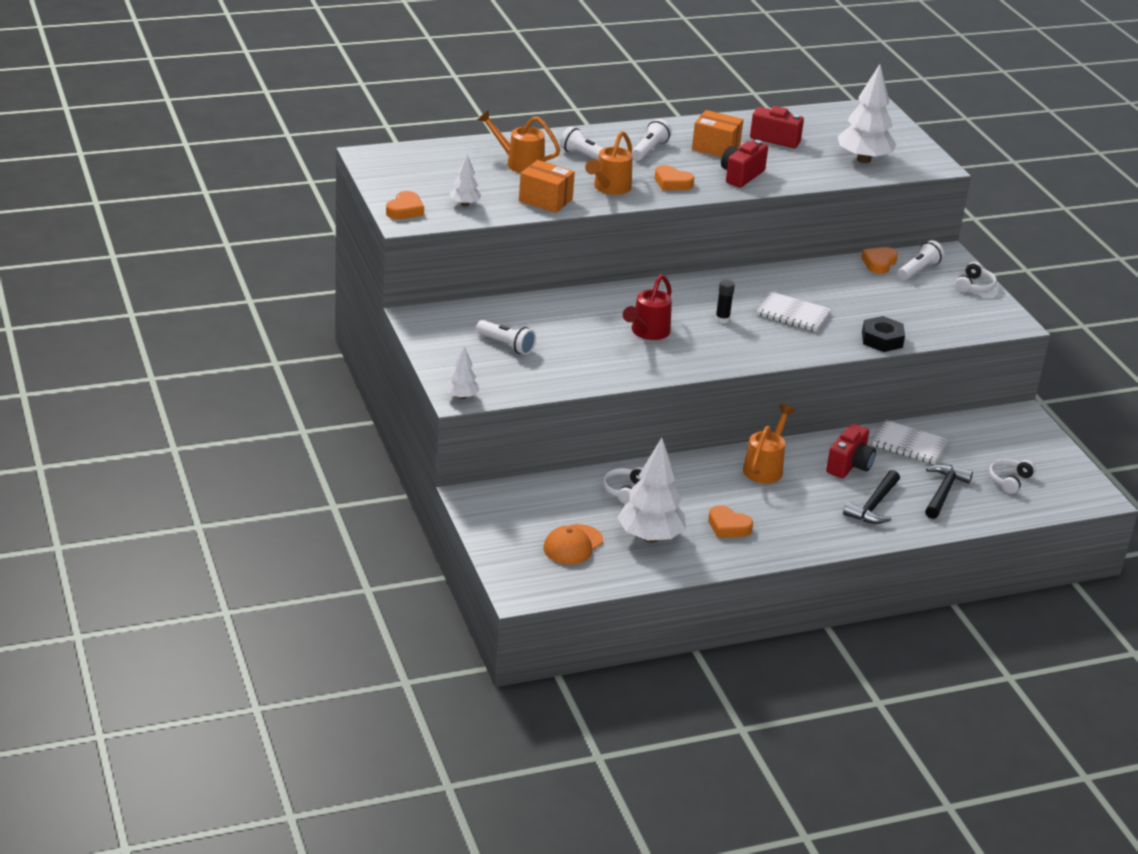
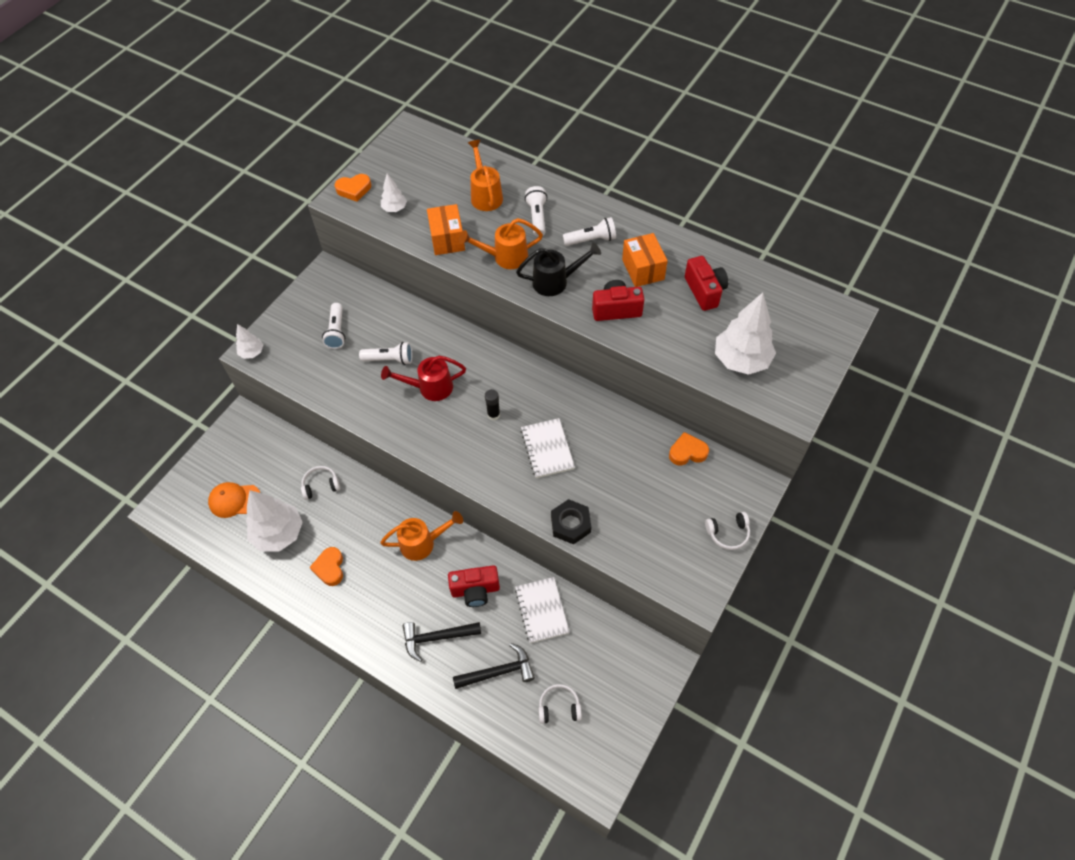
camera: 55 degrees right, 25 degrees up
orange heart [655,165,694,190] -> black watering can [516,242,601,296]
white flashlight [898,240,944,280] -> white flashlight moved to [359,342,412,365]

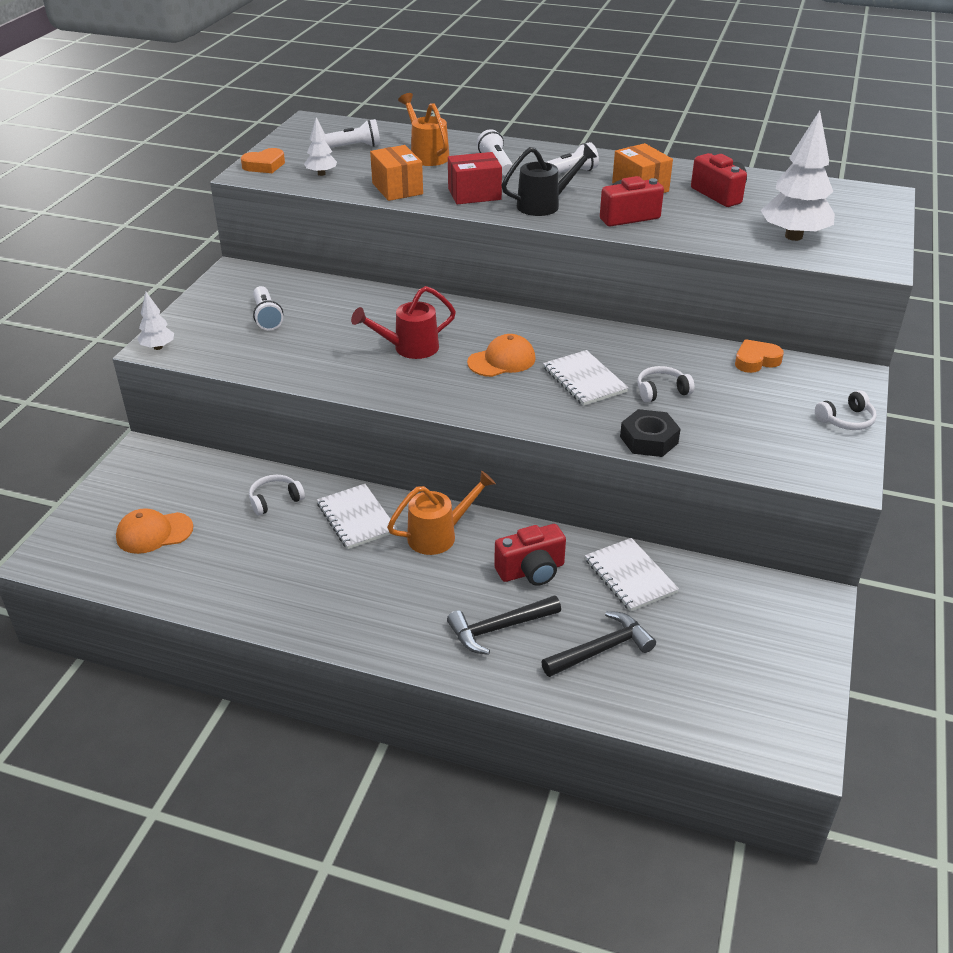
camera: 15 degrees left, 20 degrees down
white tree [246,490,303,552] -> none
orange heart [310,547,343,586] -> none
white flashlight [359,342,412,365] -> white flashlight moved to [325,119,380,148]
orange watering can [459,218,543,269] -> red box [448,152,502,204]
black glue stick [485,389,500,421] -> orange cap [467,334,536,377]
white headphones [538,684,582,724] -> white headphones moved to [637,366,695,402]
none -> white notebook [317,484,397,549]

